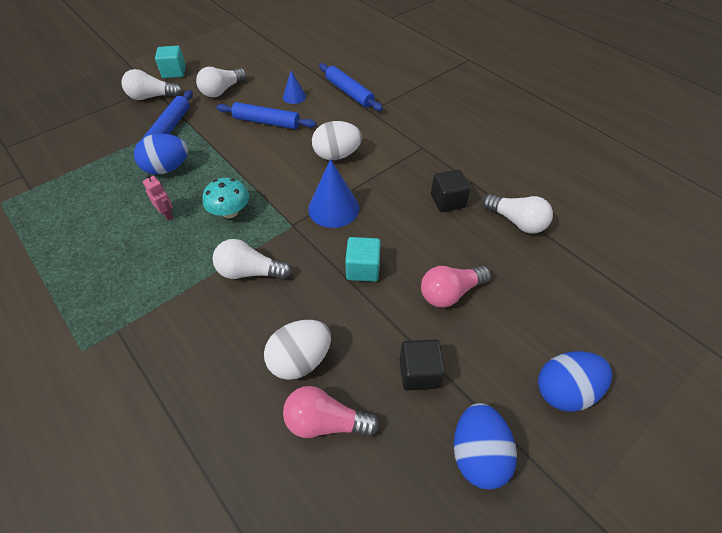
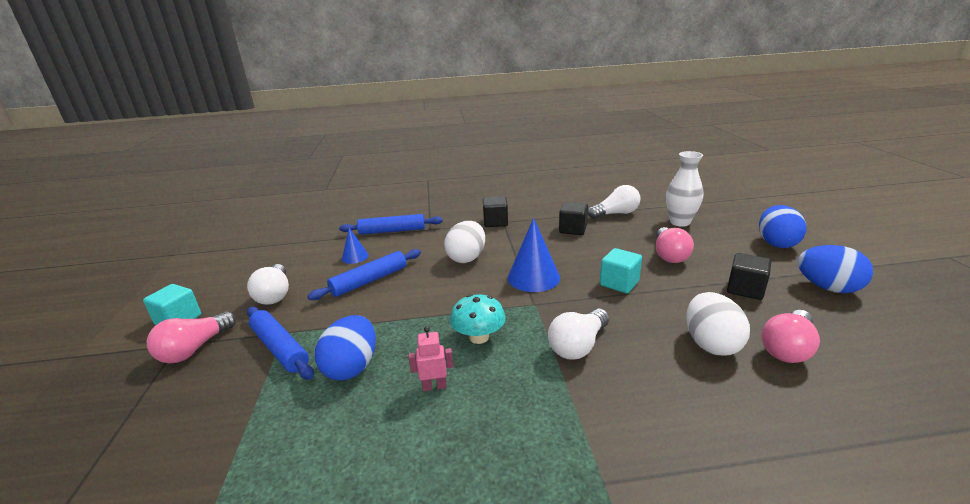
camera: 55 degrees left, 25 degrees down
white light bulb [121,69,183,100] -> pink light bulb [147,311,236,363]
none -> black cube [483,196,508,227]
none -> white vase [666,151,703,227]

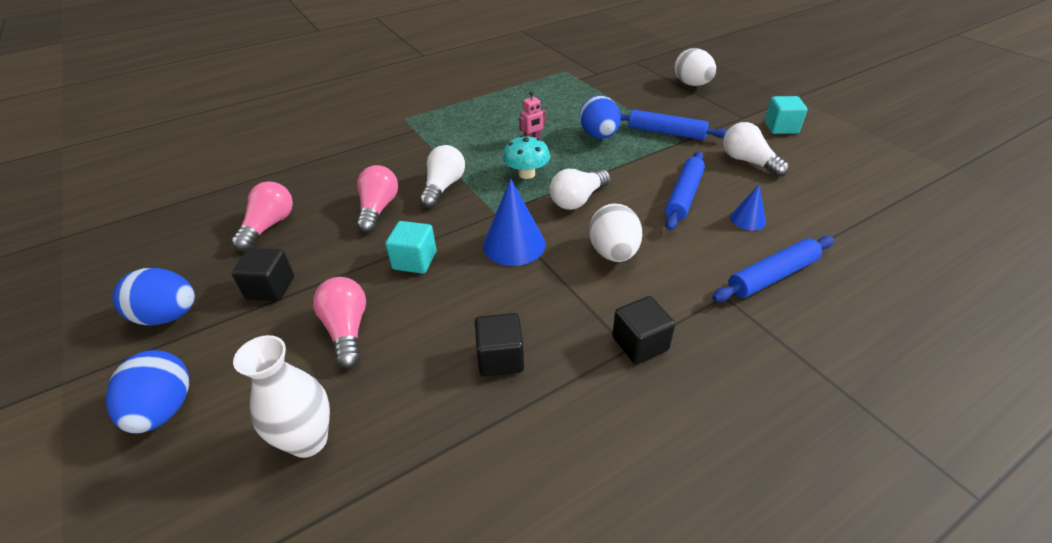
camera: 155 degrees right, 15 degrees up
pink light bulb [147,311,236,363] -> pink light bulb moved to [357,165,398,233]
white light bulb [588,185,640,219] -> white light bulb moved to [550,169,611,210]
white egg [686,292,750,356] -> white egg moved to [674,48,716,86]

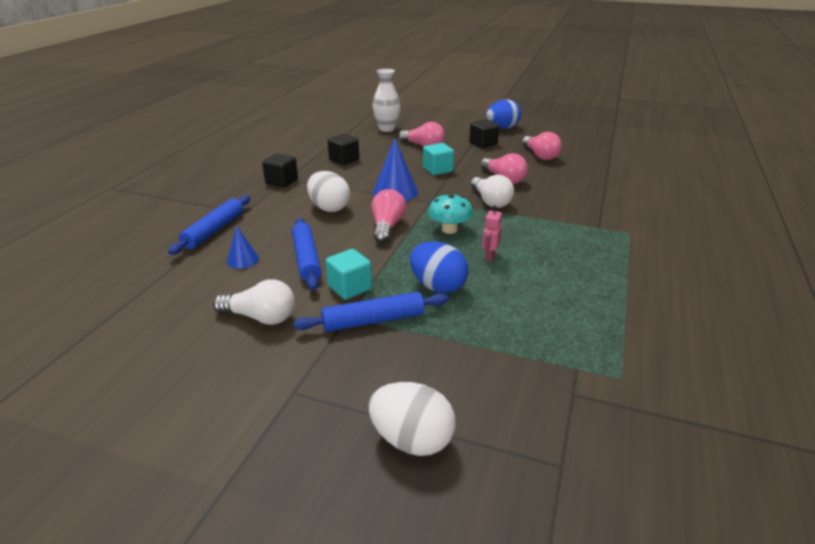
camera: 140 degrees right, 10 degrees down
blue egg [106,350,189,434] -> none
white light bulb [550,169,611,210] -> pink light bulb [371,189,406,244]
turquoise cube [765,96,807,134] -> turquoise cube moved to [326,249,372,300]

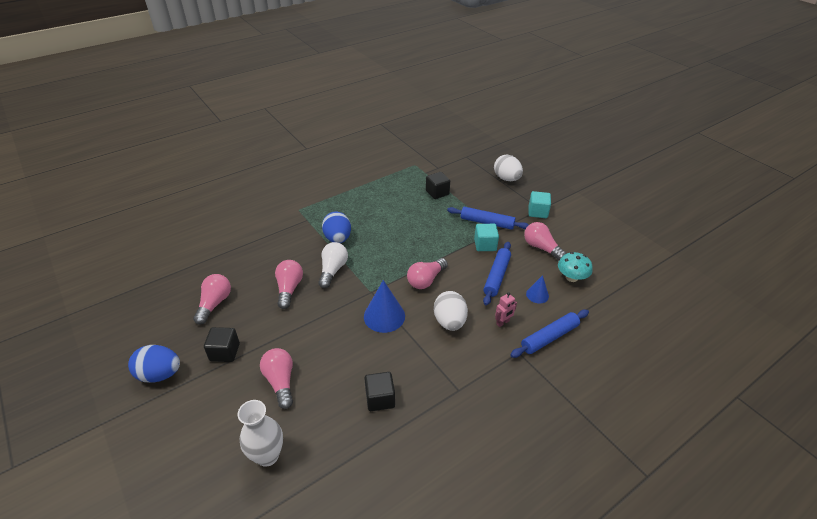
camera: 145 degrees left, 10 degrees up
white light bulb [213,279,295,325] -> pink light bulb [524,222,567,261]
black cube [262,153,298,188] -> black cube moved to [426,172,450,199]
blue egg [410,242,469,293] -> blue egg moved to [322,212,351,243]
turquoise cube [423,143,454,175] -> turquoise cube moved to [529,191,551,218]
turquoise mushroom [428,193,473,234] -> turquoise mushroom moved to [558,252,592,282]
pink robot [482,205,502,262] -> pink robot moved to [495,292,517,327]

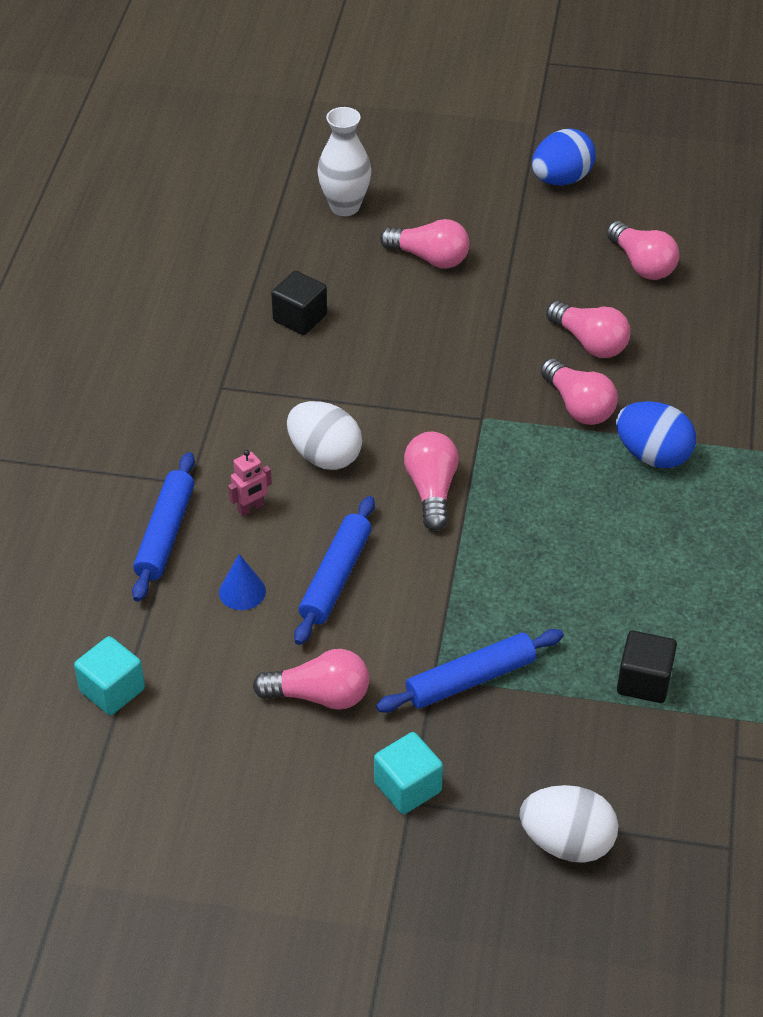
camera: 135 degrees right, 5 degrees up
black cube [204,327,240,362] -> none
white light bulb [318,242,348,288] -> pink light bulb [540,358,618,425]
blue cone [364,280,405,333] -> none
turquoise cube [474,224,499,251] -> turquoise cube moved to [74,636,145,715]
blue rolling pin [483,242,511,305] -> blue rolling pin turned 45 degrees clockwise [294,496,375,645]
pink robot [495,292,517,327] -> pink robot turned 135 degrees counterclockwise [228,450,272,516]
turquoise mushroom [558,252,592,282] -> none

